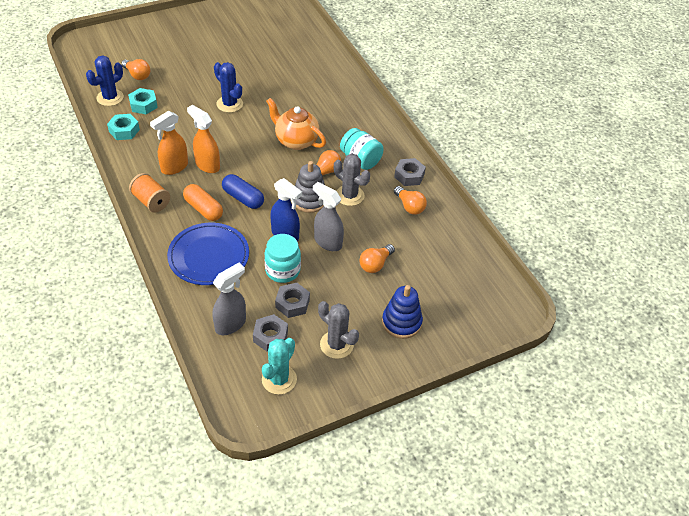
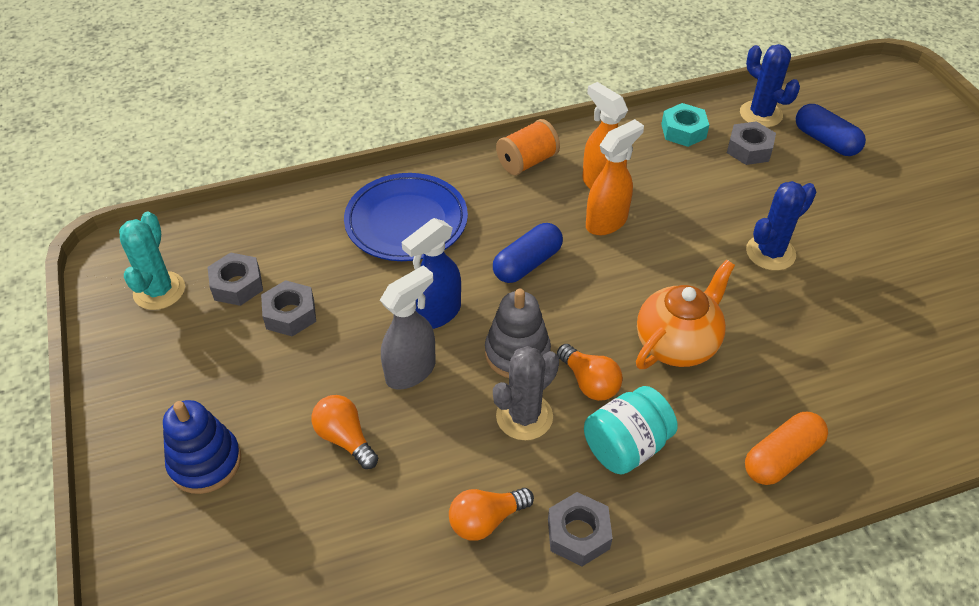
camera: 100 degrees right, 0 degrees up
orange light bulb [121,59,150,80] -> blue capsule [796,104,866,156]
turquoise nut [128,88,158,114] -> grey nut [727,121,776,165]
orange capsule [183,184,223,221] -> orange capsule moved to [745,412,828,485]
grey spray bottle [212,263,246,335] -> none
turquoise cactus [262,338,297,395] -> turquoise cactus turned 60 degrees clockwise [119,212,185,310]
turquoise jar [264,234,301,283] -> none
grey cactus [318,301,359,359] -> none

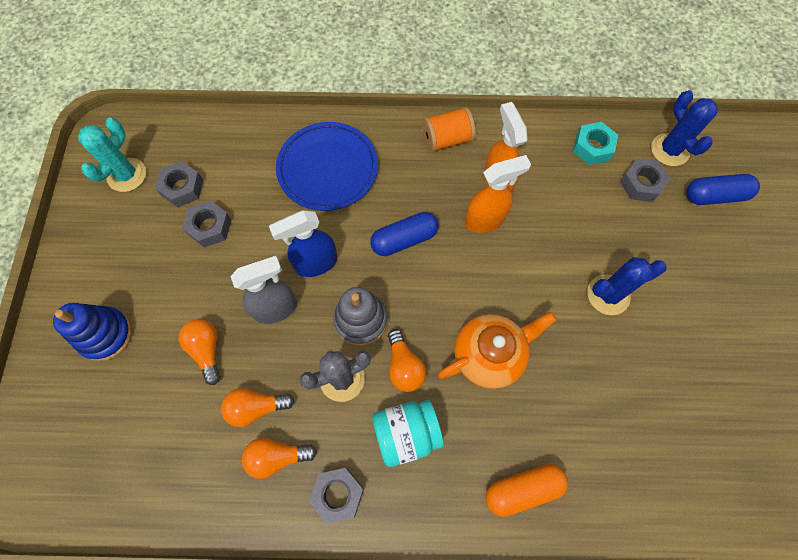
camera: 20 degrees right, 20 degrees up
blue capsule [796,104,866,156] -> blue capsule turned 75 degrees counterclockwise [686,174,760,205]
none -> orange light bulb [221,388,295,427]

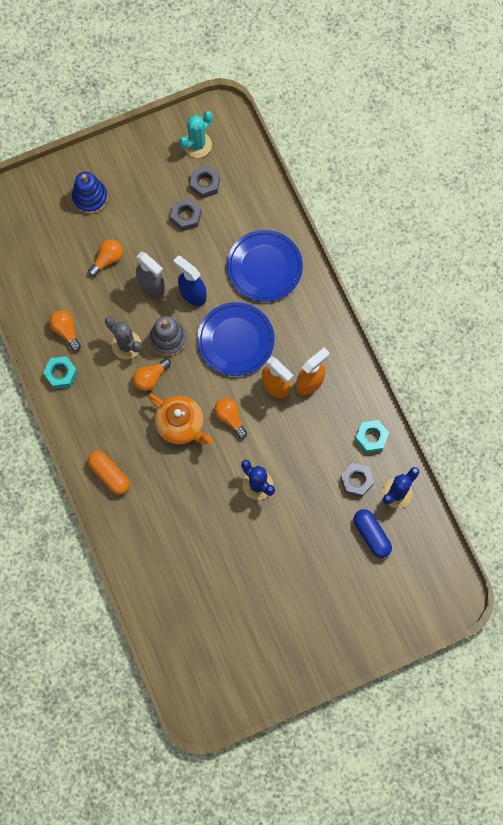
camera: 65 degrees right, 5 degrees up
turquoise cactus [78,117,146,192] -> turquoise cactus turned 45 degrees counterclockwise [180,111,213,158]
orange light bulb [221,388,295,427] -> orange light bulb moved to [214,398,247,439]
grey nut [309,468,364,524] -> turquoise nut [43,356,78,389]
blue capsule [370,212,438,256] -> blue plate [197,302,274,376]
turquoise jar [372,400,444,467] -> none
orange spool [422,107,476,152] -> none

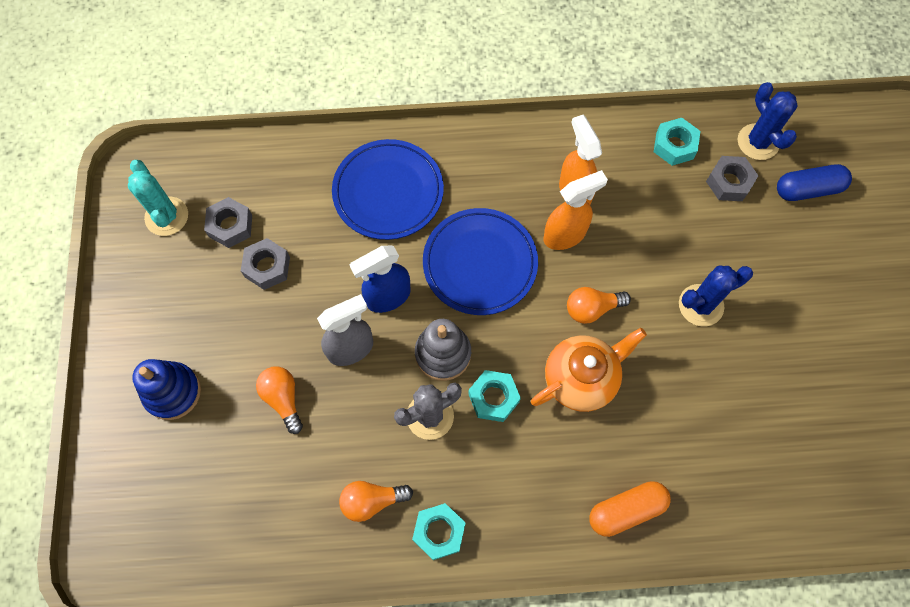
camera: 70 degrees left, 5 degrees down
orange light bulb [133,358,171,391] -> turquoise nut [468,370,521,422]

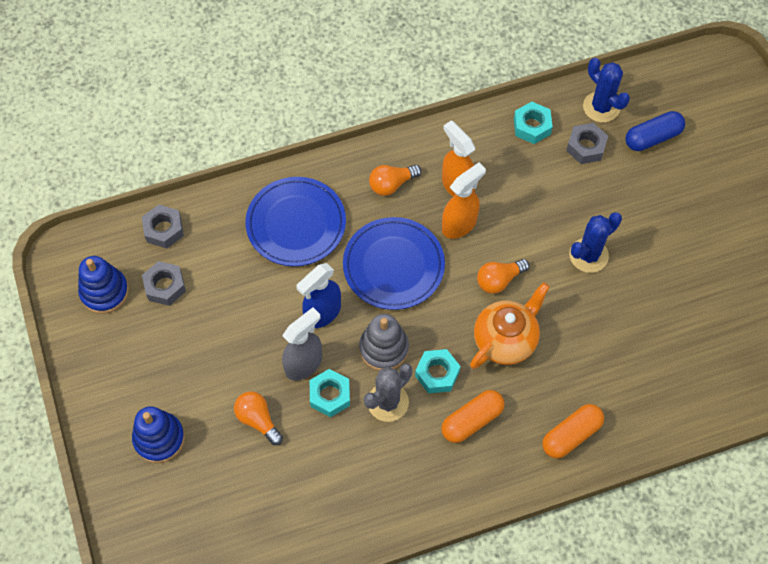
camera: 15 degrees left, 5 degrees down
turquoise cactus [128,160,188,236] -> blue stacking toy [78,256,129,314]
grey nut [241,238,290,290] -> grey nut moved to [142,205,184,249]
orange light bulb [339,481,413,522] -> orange light bulb moved to [369,165,422,196]
turquoise nut [412,503,466,560] -> turquoise nut moved to [310,369,350,417]
none -> orange capsule [441,390,505,443]

